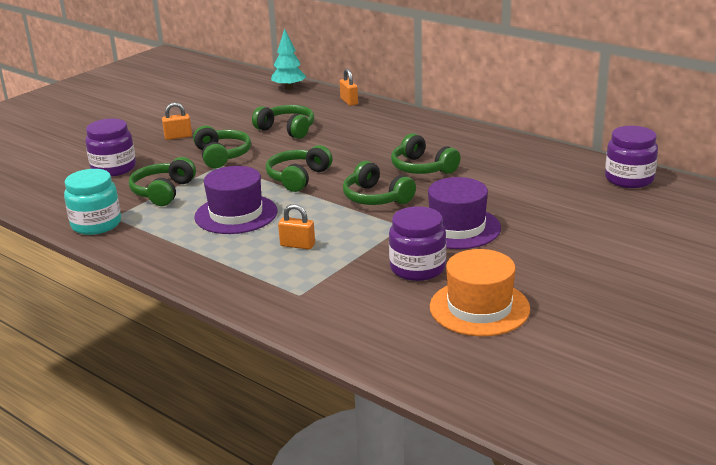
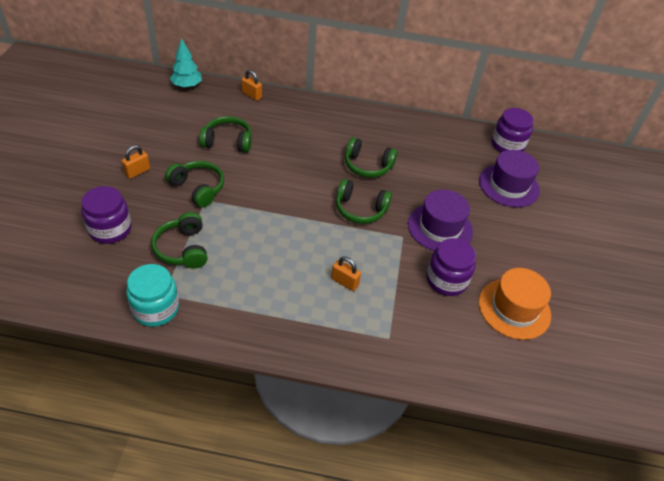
camera: 35 degrees left, 20 degrees up
purple hat [194,166,277,234] -> purple hat moved to [479,150,540,207]
green headphones [266,145,333,192] -> none
orange padlock [278,204,315,250] -> orange padlock turned 45 degrees clockwise [331,257,361,291]

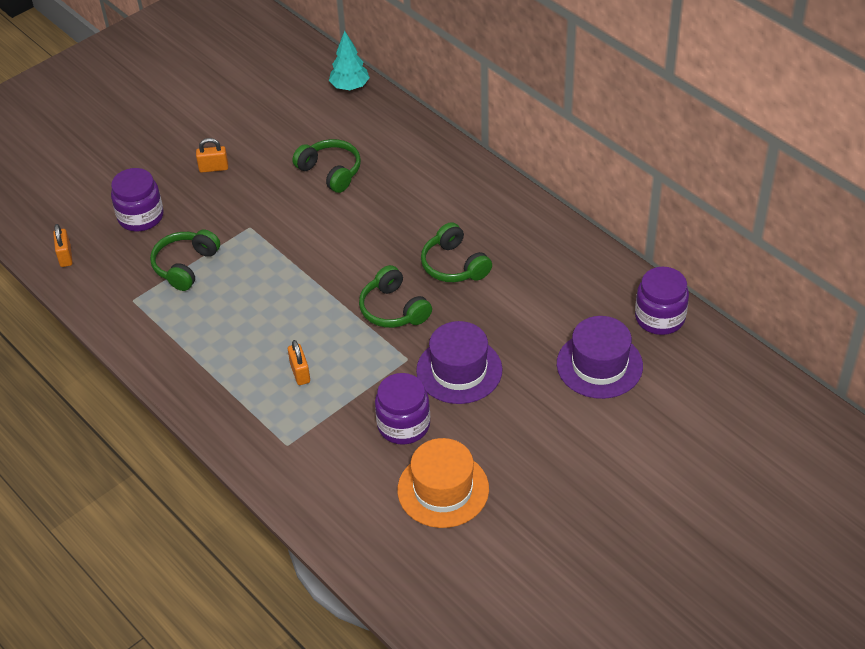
camera: 45 degrees right, 0 degrees up
turquoise jar [126,264,179,327] -> none
green headphones [165,161,224,208] -> none
orange padlock [241,70,262,101] -> orange padlock moved to [53,224,73,267]

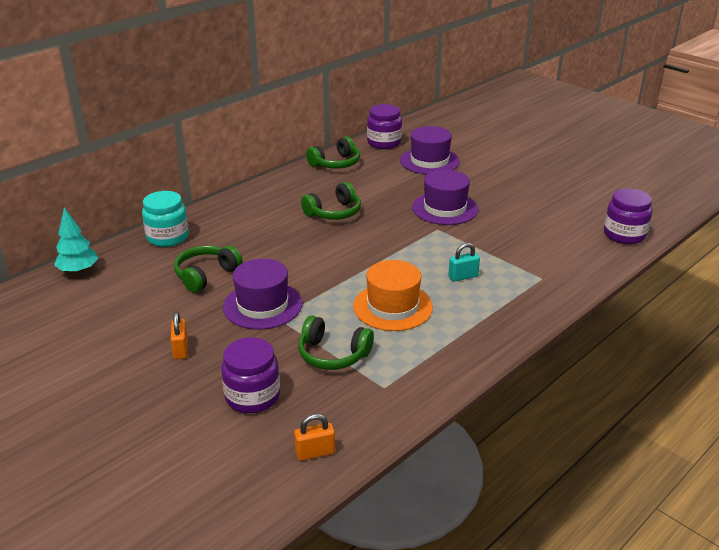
camera: 95 degrees left, 15 degrees down
orange padlock [288,340,310,385] -> turquoise padlock [448,243,480,282]
green headphones [359,265,432,328] -> green headphones moved to [306,136,360,169]
purple jar [375,373,430,445] -> purple jar moved to [604,188,652,244]
orange hat [397,438,489,528] -> orange hat moved to [353,260,433,331]
none -> turquoise jar [142,191,189,247]
none -> purple hat [223,259,303,329]

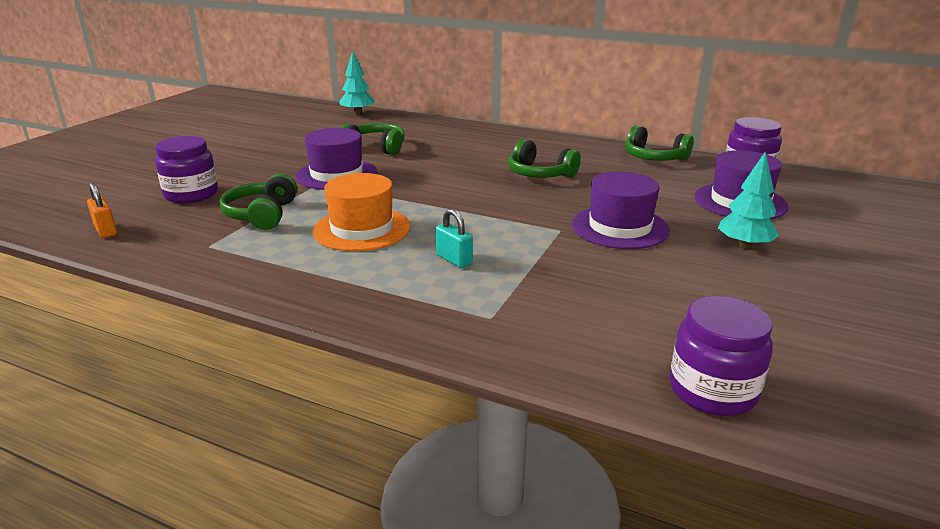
camera: 70 degrees right, 5 degrees down
turquoise jar [142,191,189,247] -> none
orange padlock [171,312,188,359] -> none
none -> turquoise tree [718,151,780,249]

